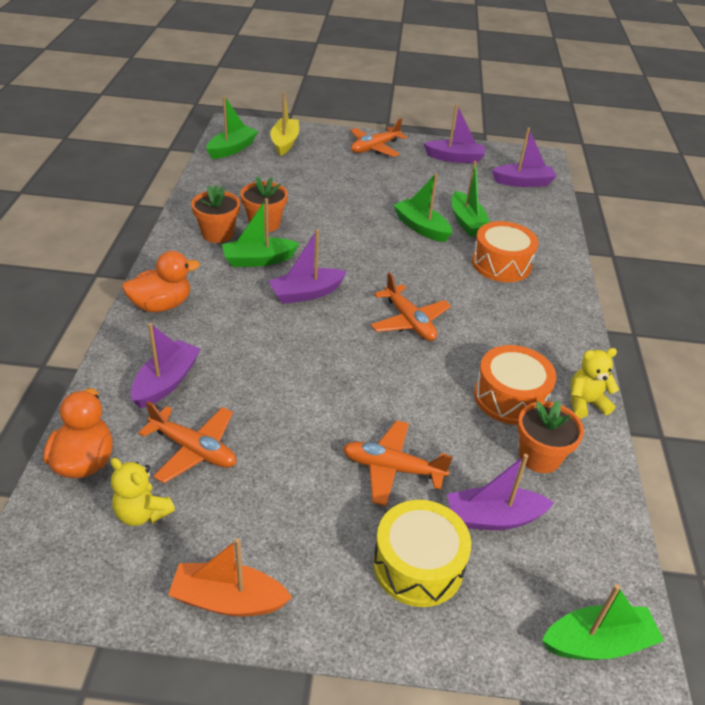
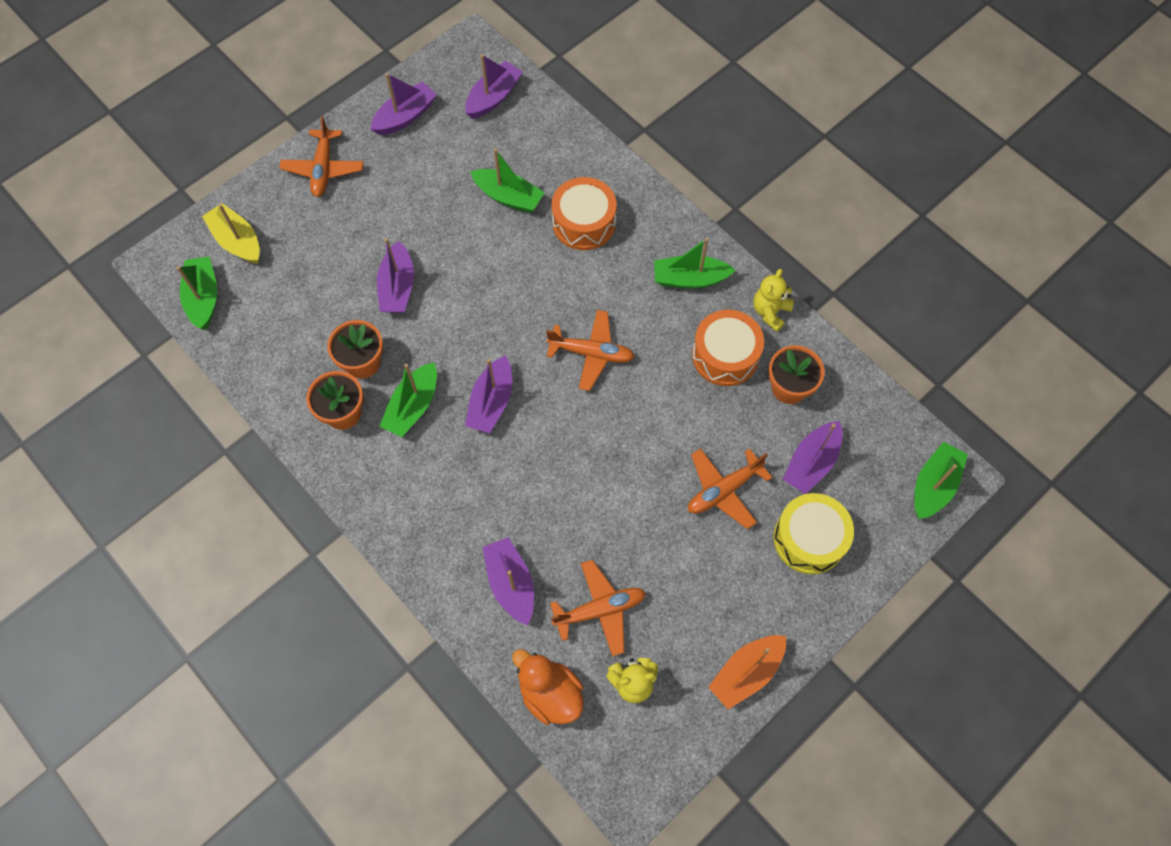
camera: 45 degrees left, 25 degrees up
orange duck [122,251,200,312] -> none
green boat [393,173,452,242] -> green boat moved to [654,238,735,289]
none -> purple boat [377,238,414,313]

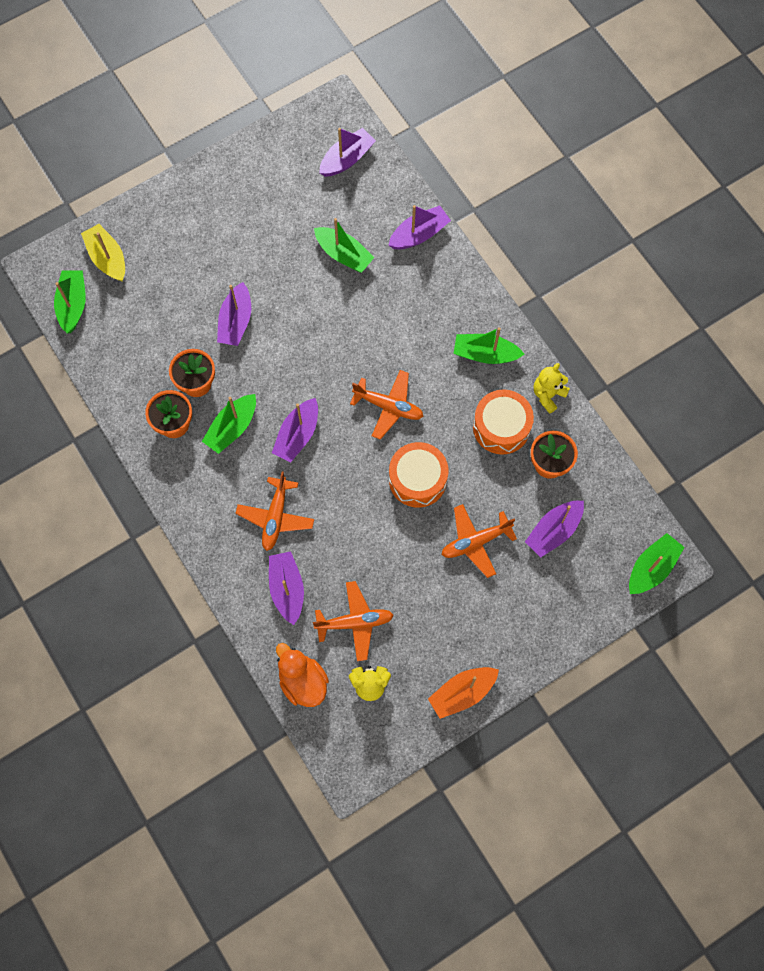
camera: 10 degrees right, 5 degrees up
orange plane [279,116,364,197] -> orange plane moved to [235,472,314,551]
purple boat [371,73,437,135] -> purple boat moved to [388,205,451,249]
orange drum [552,177,617,250] -> orange drum moved to [389,442,448,508]
yellow drum [774,493,854,574] -> none

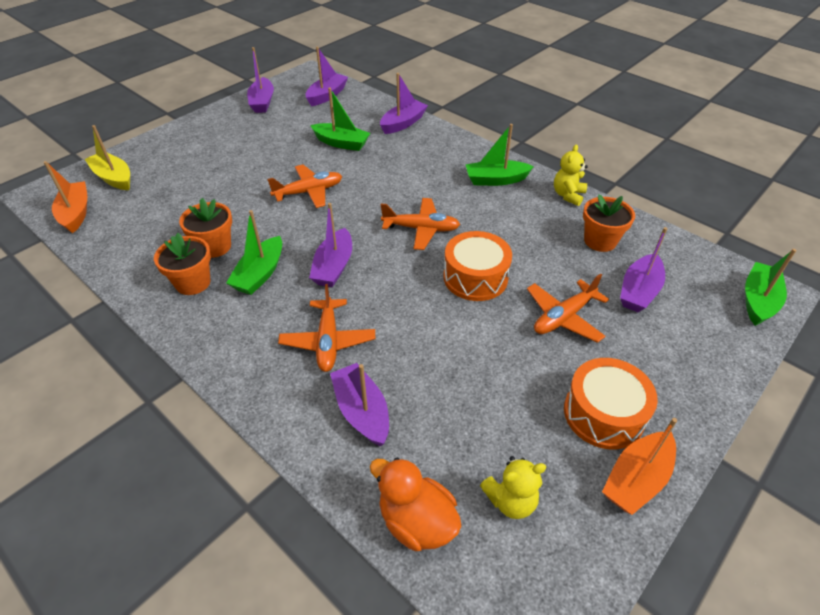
camera: 15 degrees left, 25 degrees down
green boat [54,270,86,334] -> orange boat [43,161,87,233]
purple boat [217,282,251,346] -> purple boat moved to [247,47,274,113]
orange plane [313,581,394,661] -> orange plane moved to [267,165,342,208]
orange drum [473,389,534,455] -> orange drum moved to [564,358,658,450]

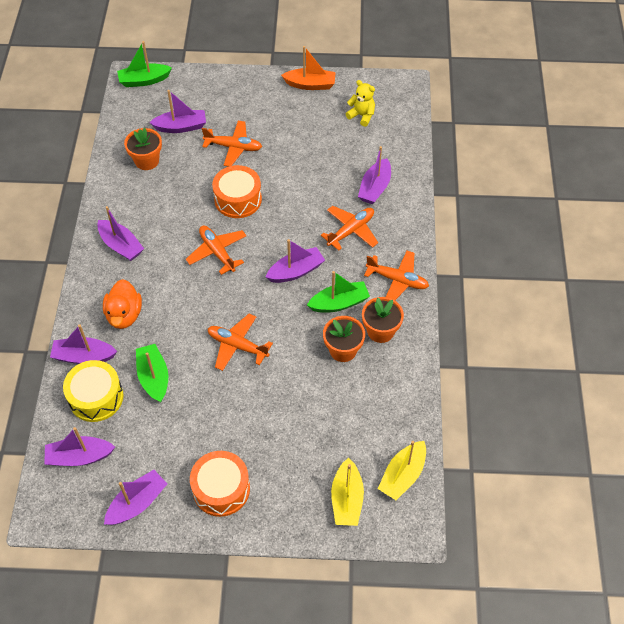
camera: 130 degrees left, 10 degrees up
orange boat [43,161,87,233] -> yellow boat [378,441,426,500]
orange duck [370,458,461,551] -> orange duck moved to [103,279,142,329]
green boat [465,124,534,186] -> purple boat [97,206,144,261]
yellow teddy bear [554,145,588,206] -> none
orange drum [564,358,658,450] -> orange drum moved to [190,451,250,517]
none -> yellow drum [63,360,123,422]
none -> orange plane [364,251,429,300]

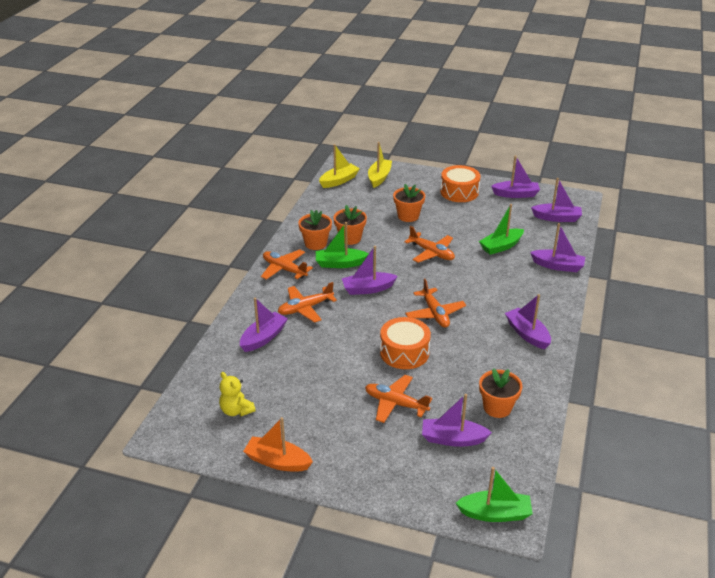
camera: 165 degrees left, 20 degrees down
yellow drum [63,360,123,422] -> none
orange duck [103,279,142,329] -> none
purple boat [104,470,167,525] -> purple boat turned 150 degrees counterclockwise [491,155,540,198]
green boat [136,344,168,403] -> green boat turned 60 degrees clockwise [479,204,524,255]
none -> orange flower pot [393,184,425,222]

